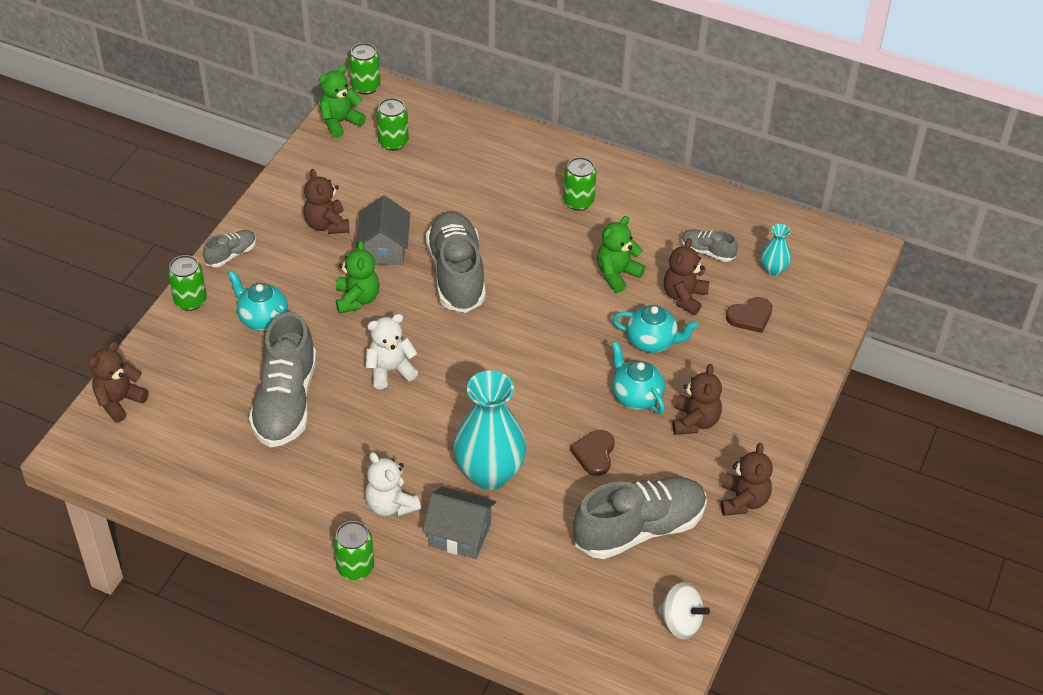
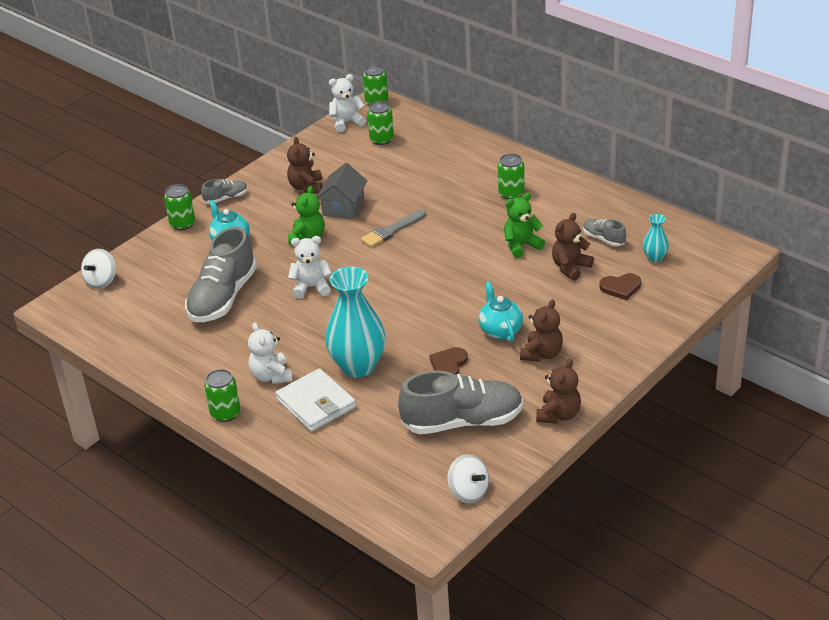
camera: 20 degrees right, 10 degrees down
brown teddy bear [88,341,149,422] -> white spinning top [81,249,116,289]
green teddy bear [319,65,366,138] -> white teddy bear [329,74,366,132]
grey house [422,487,496,559] -> white wallet [275,368,356,432]
grey shoe [426,211,486,313] -> grey brush [361,209,426,247]
turquoise teapot [612,305,699,353] -> none

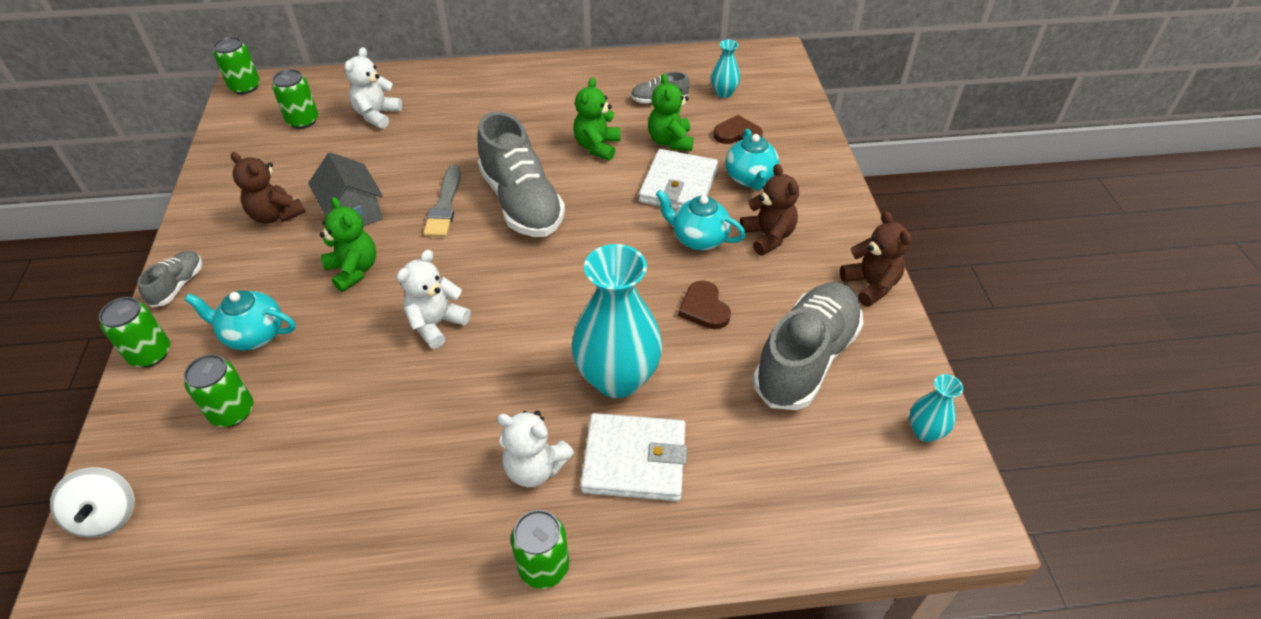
camera: 50 degrees left, 10 degrees up
grey shoe [185,227,257,322] -> grey shoe moved to [477,112,565,237]
white teddy bear [329,74,366,132] -> white teddy bear moved to [345,47,402,129]
white spinning top [447,455,489,503] -> turquoise vase [909,374,963,442]
green can [498,154,525,199] -> green can moved to [184,354,253,427]
brown teddy bear [552,213,594,281] -> green teddy bear [648,74,694,151]
brown heart [599,273,641,300] -> brown heart turned 120 degrees counterclockwise [713,115,763,144]
none -> white wallet [639,149,718,210]
none -> turquoise teapot [725,129,779,190]

